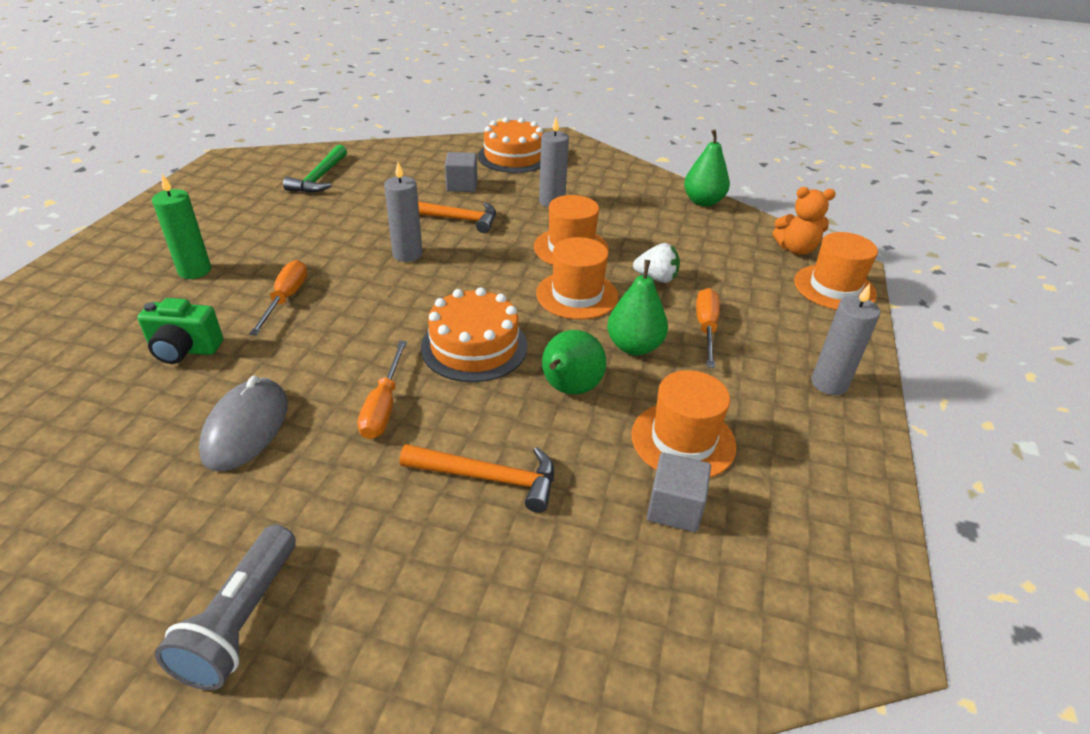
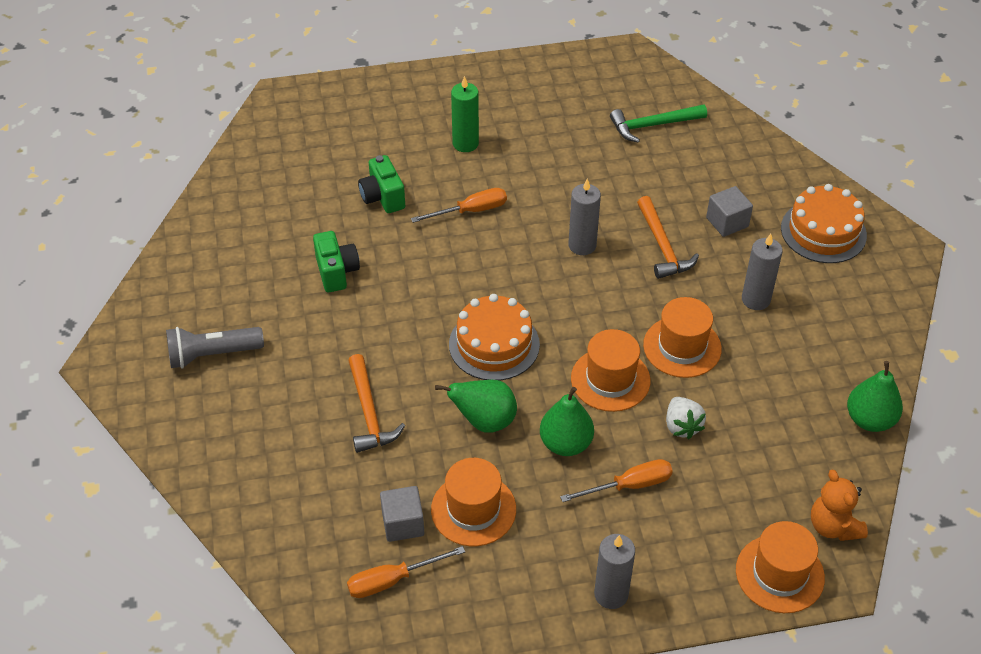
camera: 65 degrees right, 10 degrees up
grey mouse [199,376,288,471] -> green camera [313,231,360,292]
orange screwdriver [358,341,407,439] -> orange screwdriver moved to [347,546,465,598]

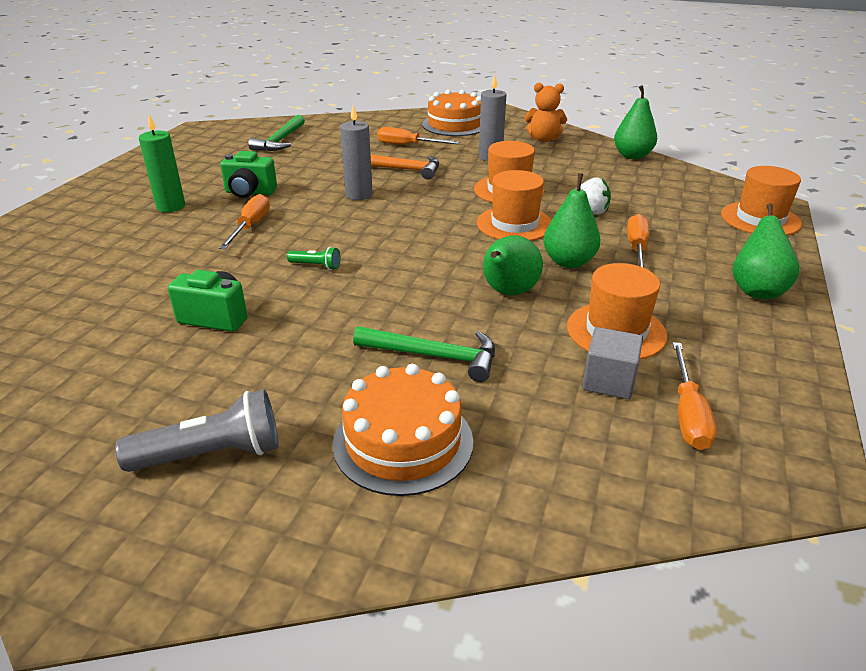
camera: 60 degrees left, 15 degrees down
grey flashlight [166,327,264,369] -> grey flashlight turned 120 degrees counterclockwise [115,389,279,472]
orange hammer [348,354,405,453] -> green hammer [353,326,495,382]
green camera [358,155,405,213] -> green camera moved to [220,151,277,198]
orange cake [449,294,540,381] -> orange cake moved to [333,364,473,496]
grey candle [594,534,635,609] -> green pear [732,203,799,299]
grey cube [706,186,753,237] -> orange screwdriver [377,127,459,145]
orange teddy bear [811,470,868,541] -> orange teddy bear moved to [524,83,567,142]
none -> green flashlight [287,247,341,270]

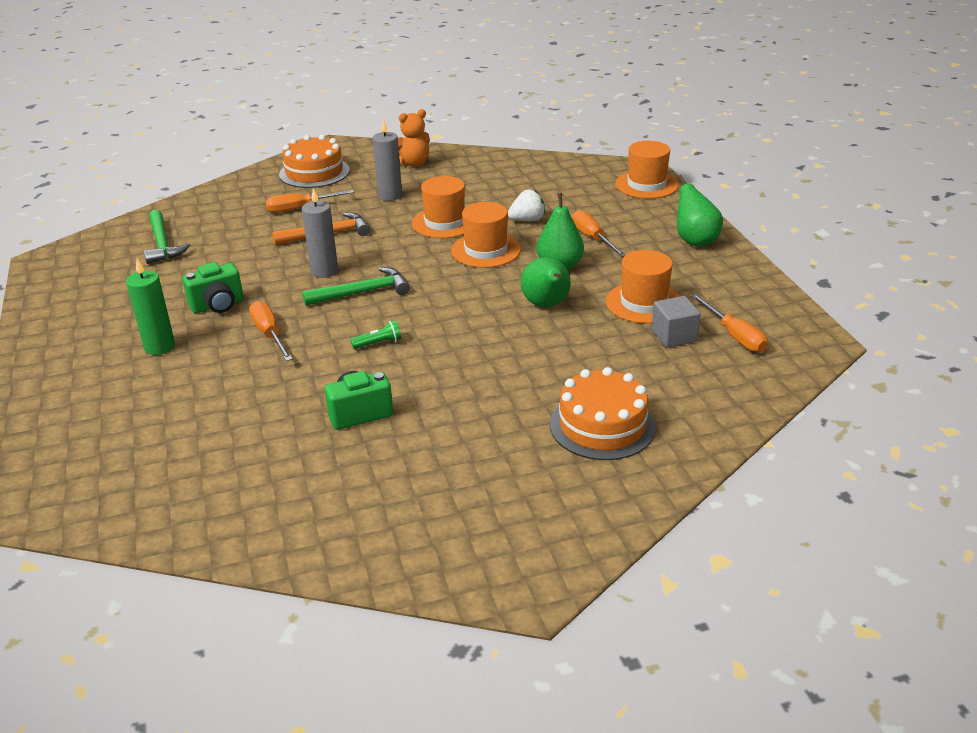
camera: 35 degrees left, 0 degrees up
grey flashlight [115,389,279,472] -> none
green hammer [353,326,495,382] -> green hammer moved to [302,267,410,306]
green pear [614,85,657,159] -> none

